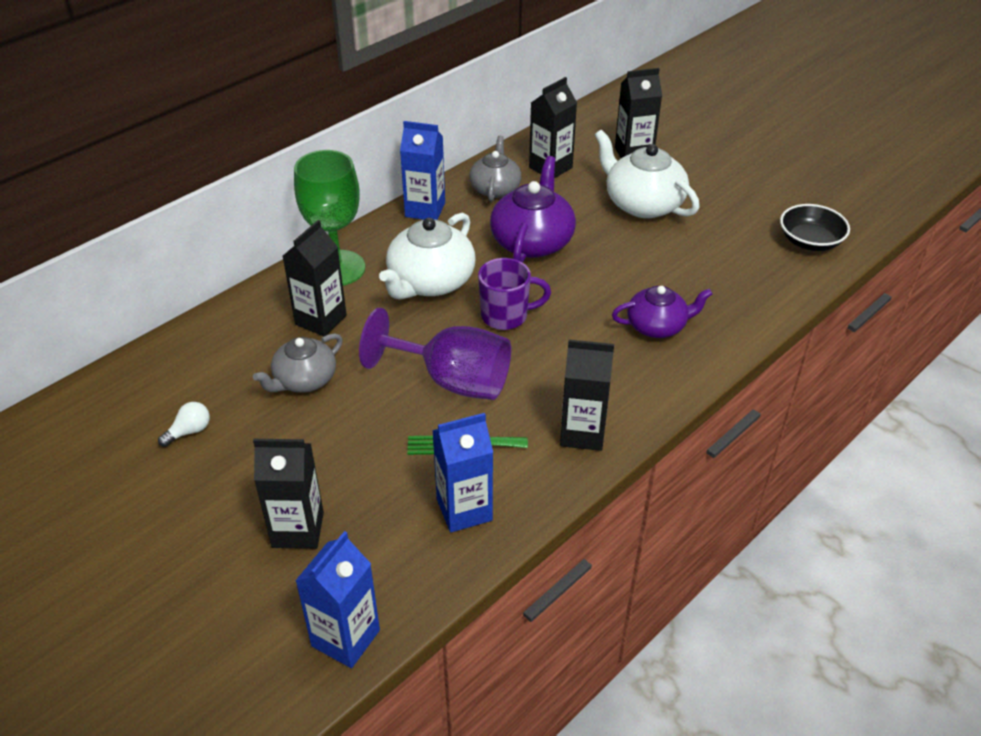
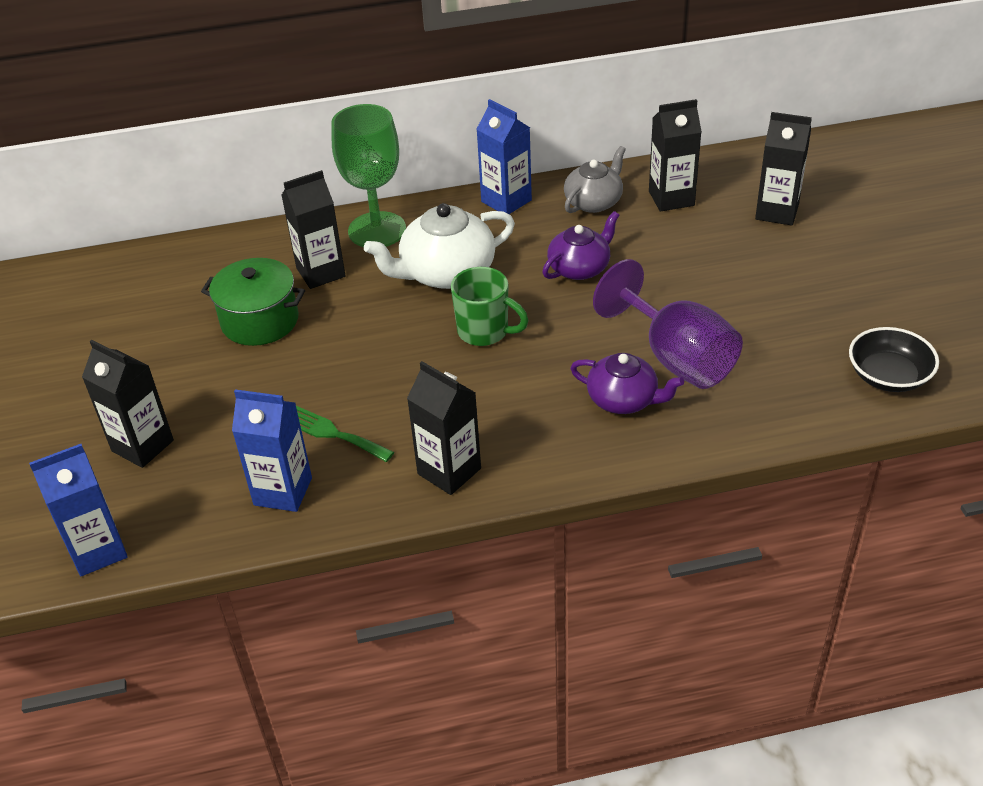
camera: 35 degrees right, 0 degrees up
white light bulb [158,402,210,447] -> none
grey teapot [253,333,343,393] -> green pot [201,258,305,346]
purple goblet [359,308,511,400] -> purple goblet moved to [593,259,743,389]
purple mug [478,258,551,330] -> green mug [451,267,529,346]
purple teapot [490,156,576,262] -> purple teapot [542,211,619,280], size x0.65
white teapot [595,130,700,218] -> none

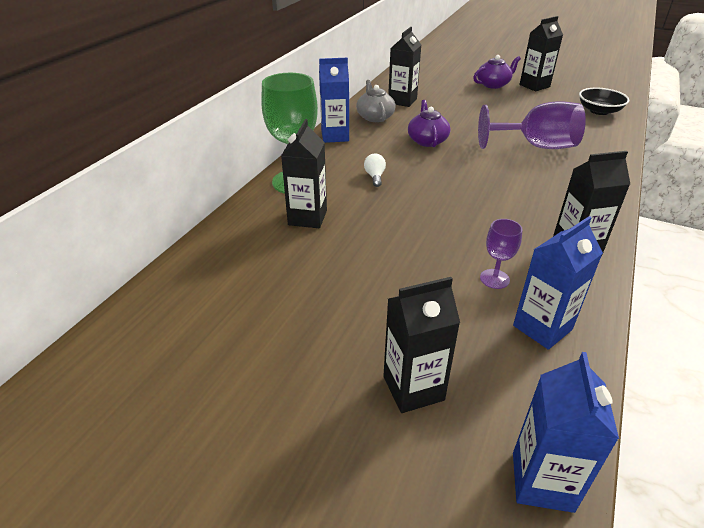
camera: 55 degrees left, 5 degrees down
green pot [201,258,305,346] -> none
green fork [296,406,394,462] -> purple goblet [480,219,523,289]
white teapot [364,203,515,289] -> white light bulb [364,153,386,187]
green mug [451,267,529,346] -> none
purple teapot [570,353,684,414] -> purple teapot moved to [473,55,521,89]
black carton [755,112,812,226] -> black carton moved to [520,16,563,91]

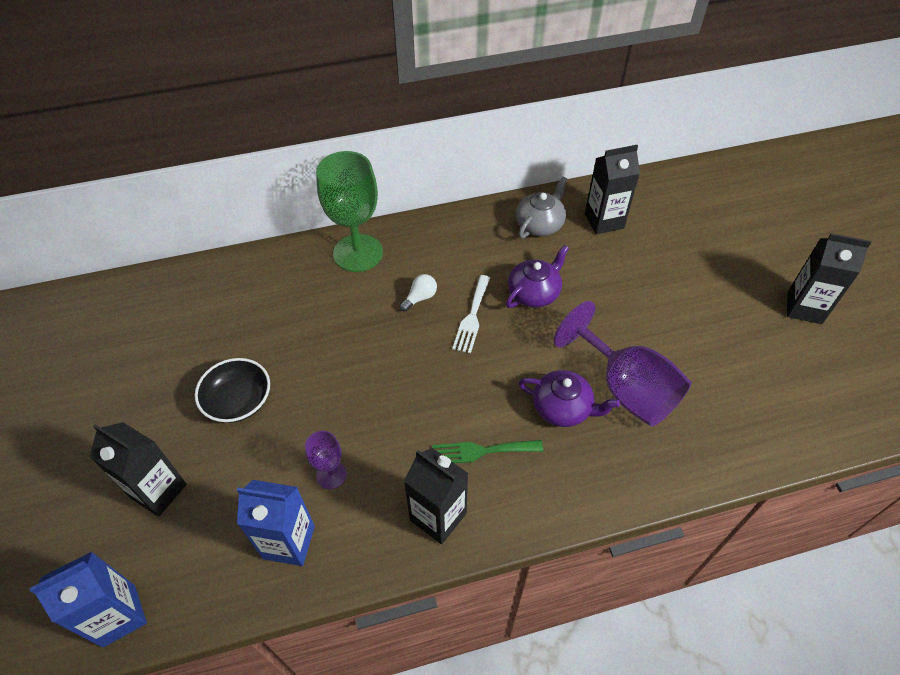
camera: 50 degrees right, 15 degrees up
black carton [281,119,327,228] -> none
blue carton [319,58,349,143] -> none
purple teapot [473,55,521,89] -> purple teapot moved to [518,370,620,427]
black bowl [579,88,629,115] -> black bowl moved to [195,358,270,423]
none -> green fork [432,440,543,463]
none -> white fork [452,275,490,353]

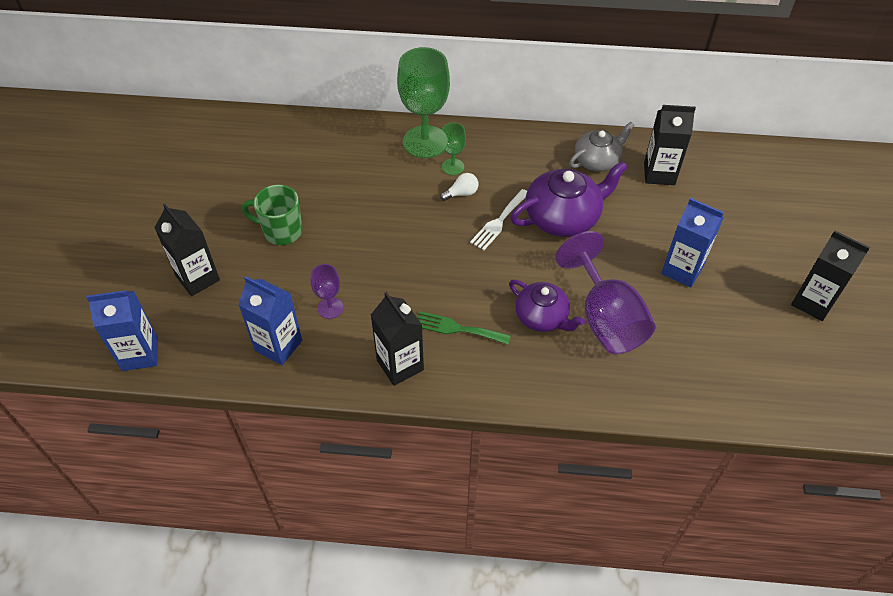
camera: 20 degrees right, 0 degrees up
black bowl [195,358,270,423] -> green mug [242,184,302,245]
purple teapot [506,245,569,308] -> purple teapot [510,161,628,237], size x1.53
none -> green goblet [441,122,466,175]
none -> blue carton [661,198,724,287]

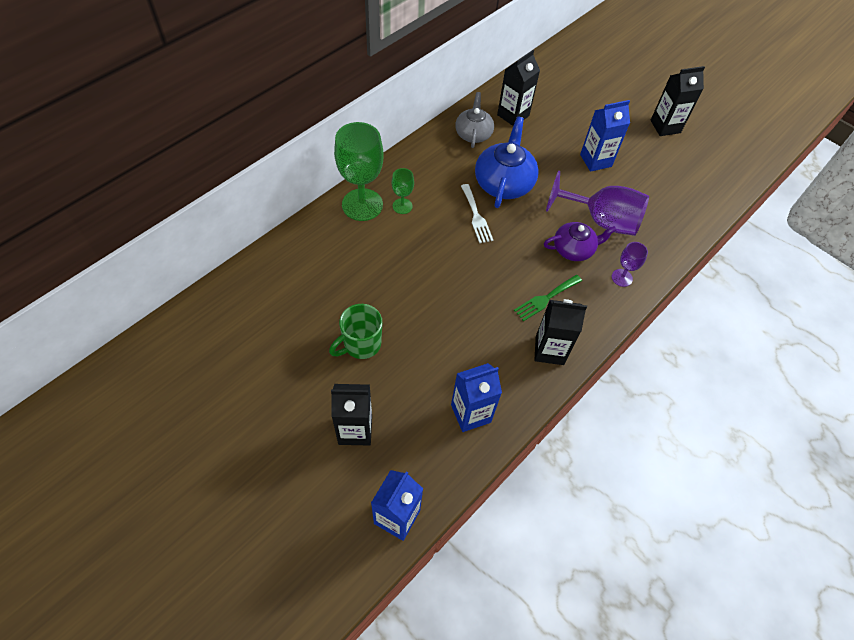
camera: 55 degrees left, 5 degrees up
purple goblet [310,264,343,319] -> purple goblet moved to [612,242,648,287]
white light bulb [440,173,479,201] -> none
purple teapot [510,161,628,237] -> blue teapot [475,117,539,208]

